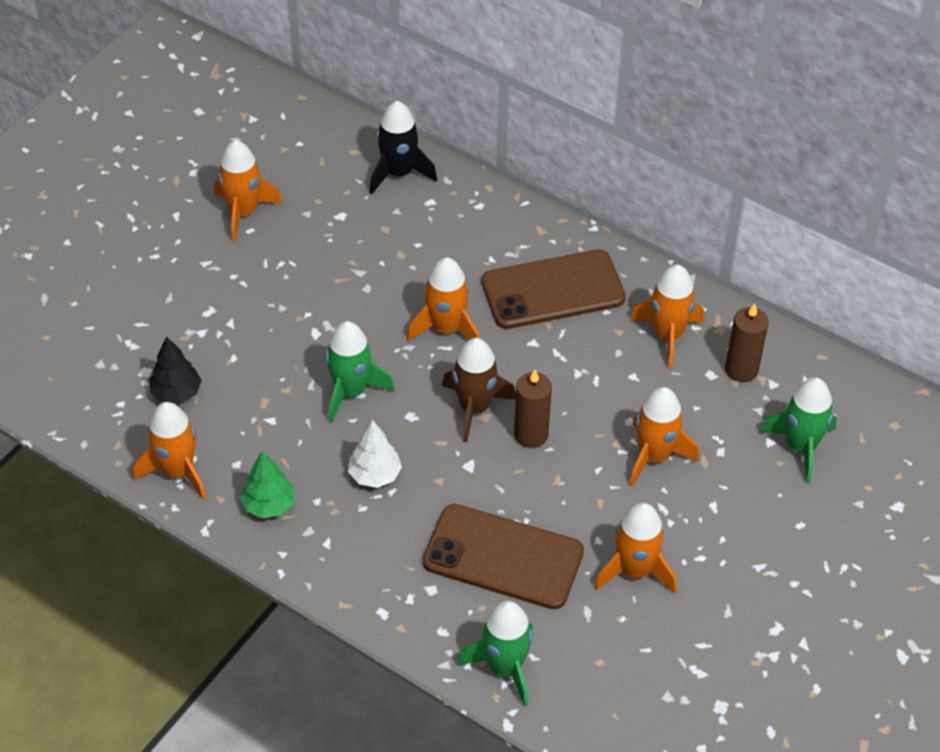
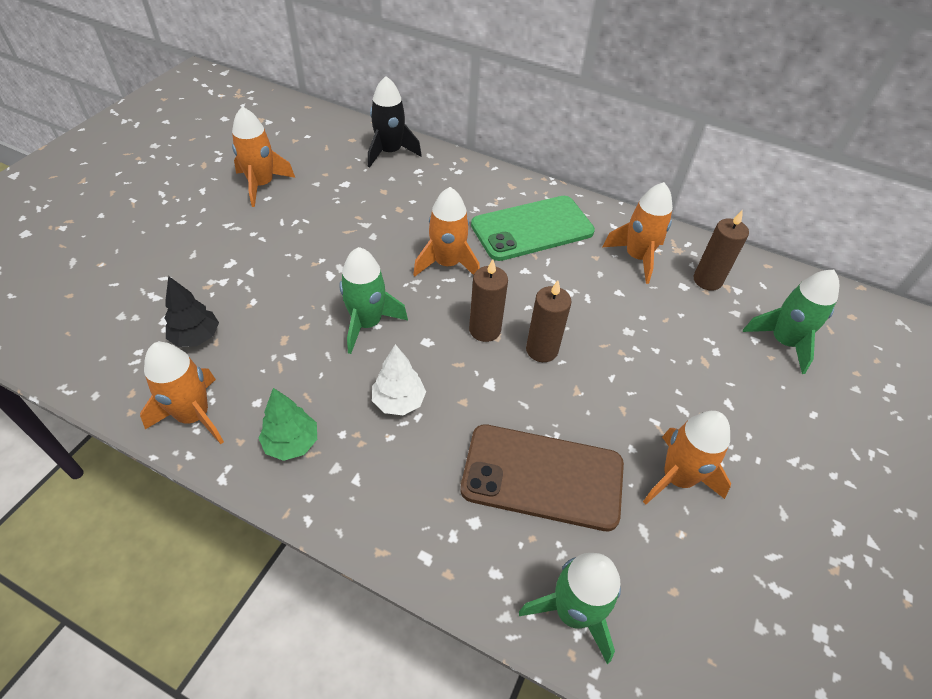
camera: 10 degrees left, 0 degrees up
brown rocket [442,338,516,443] -> brown candle [469,259,508,342]
brown phone [482,249,626,329] -> green phone [471,196,595,261]
orange rocket [629,387,699,487] -> none

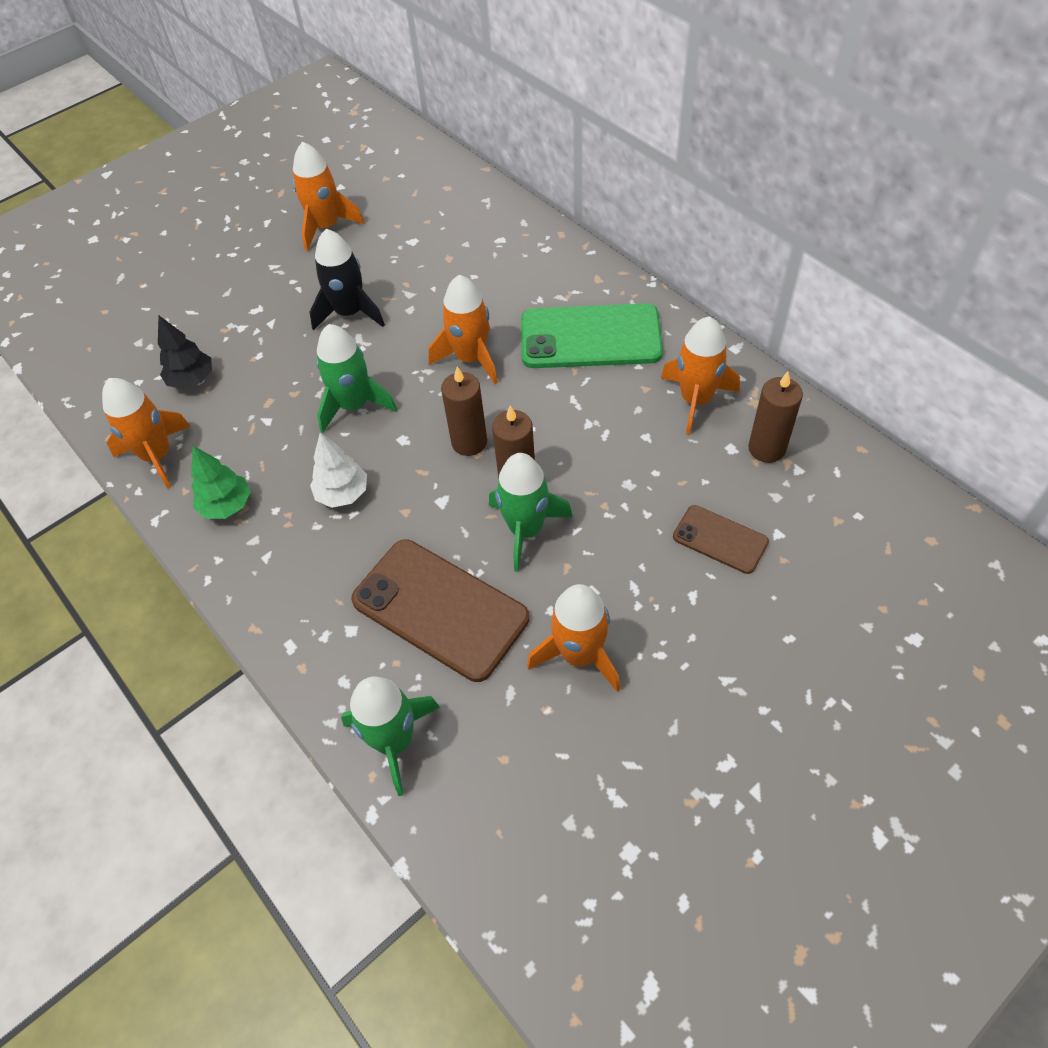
camera: 30 degrees right, 5 degrees up
black rocket [368,76,422,168] -> black rocket moved to [310,229,385,331]
green rocket [743,270,839,374] -> green rocket moved to [489,453,573,572]
none -> brown phone [673,505,769,574]

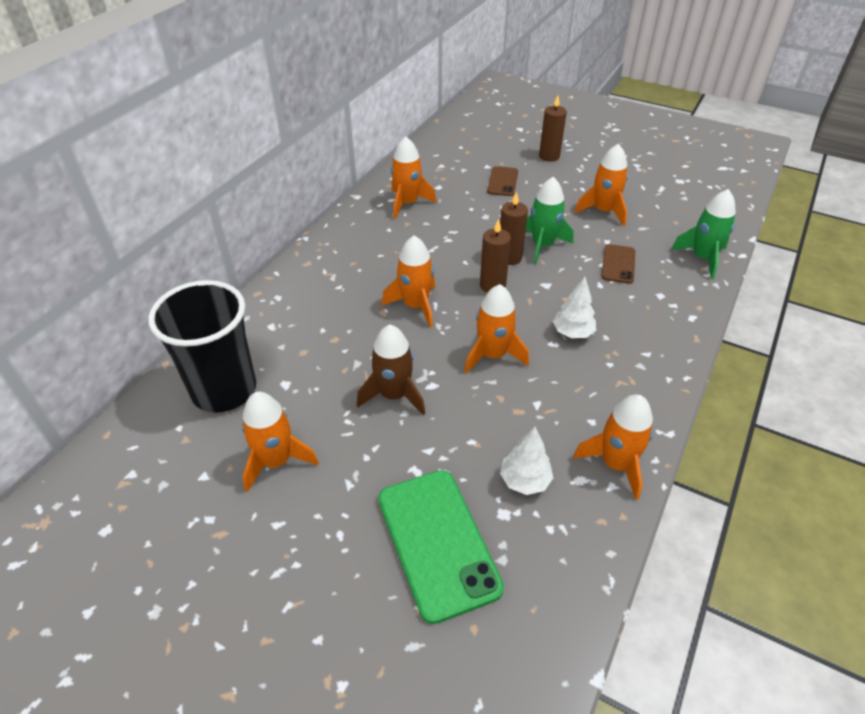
camera: 115 degrees left, 10 degrees down
black tree [158,316,212,389] -> white tree [500,427,553,495]
green tree [191,446,251,519] -> none
black rocket [310,229,385,331] -> brown rocket [357,325,425,415]
green rocket [317,324,397,433] -> orange rocket [464,284,529,373]
brown phone [351,539,529,682] -> brown phone [602,244,635,284], size x0.54
green phone [521,303,663,368] -> green phone moved to [378,470,504,624]
brown candle [748,372,803,463] -> brown candle moved to [539,96,567,161]
none -> black cup [148,280,256,413]

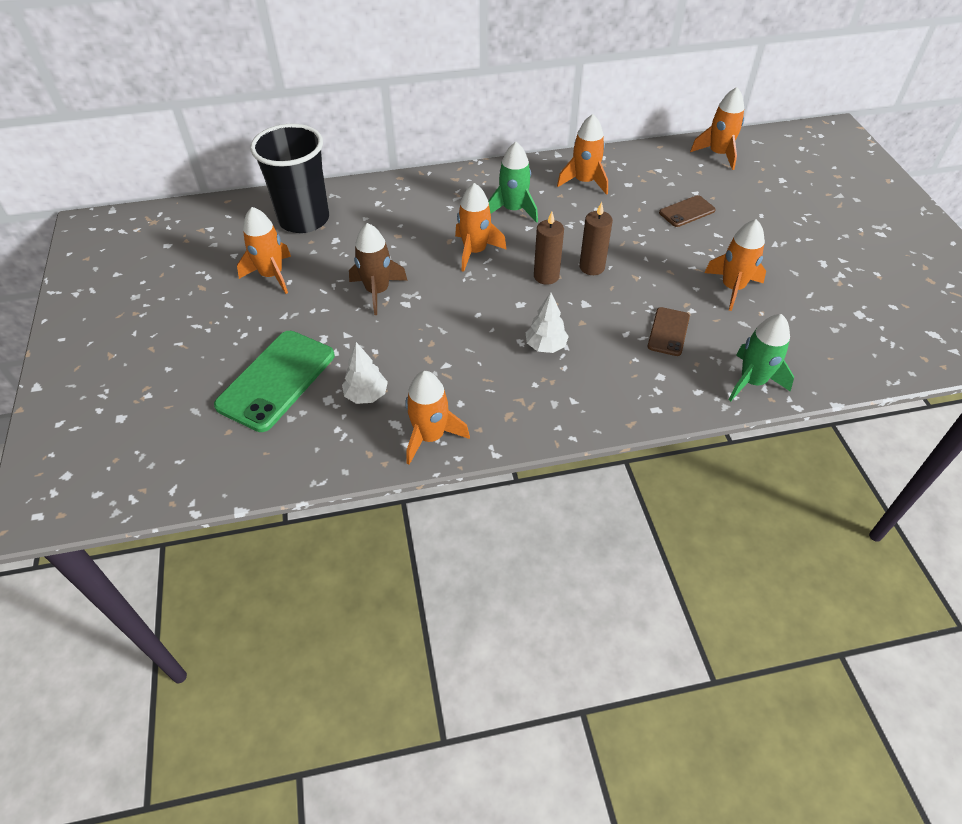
camera: 50 degrees right, 5 degrees up
orange rocket [464,284,529,373] -> orange rocket moved to [690,87,744,170]
green rocket [526,177,574,264] -> green rocket moved to [488,142,538,223]
brown candle [539,96,567,161] -> none
brown phone [602,244,635,284] -> brown phone turned 45 degrees counterclockwise [647,307,690,356]

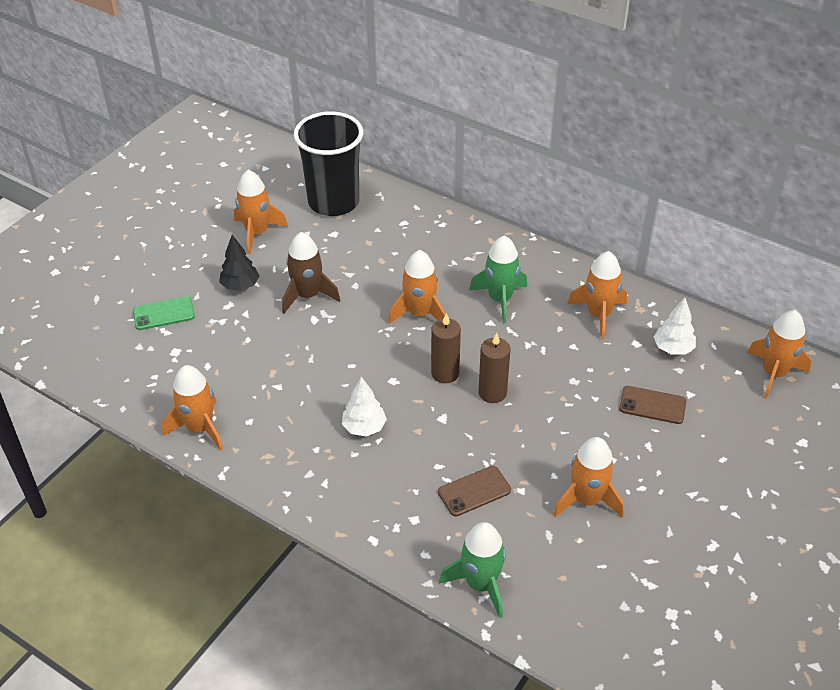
camera: 45 degrees right, 5 degrees down
green phone [214,331,335,432] -> green phone [133,296,195,330], size x0.54
white tree [342,342,388,404] -> white tree moved to [654,298,696,355]
none -> black tree [219,235,259,291]

